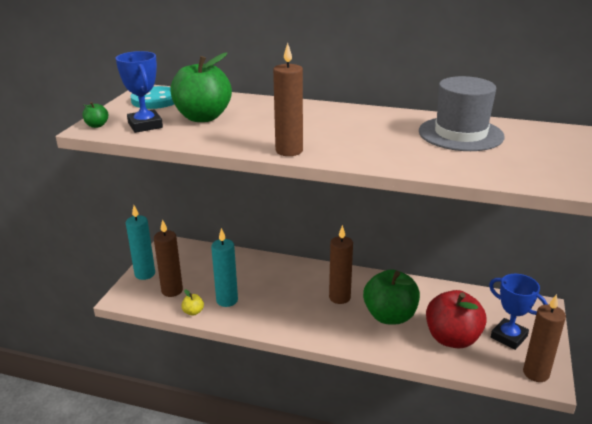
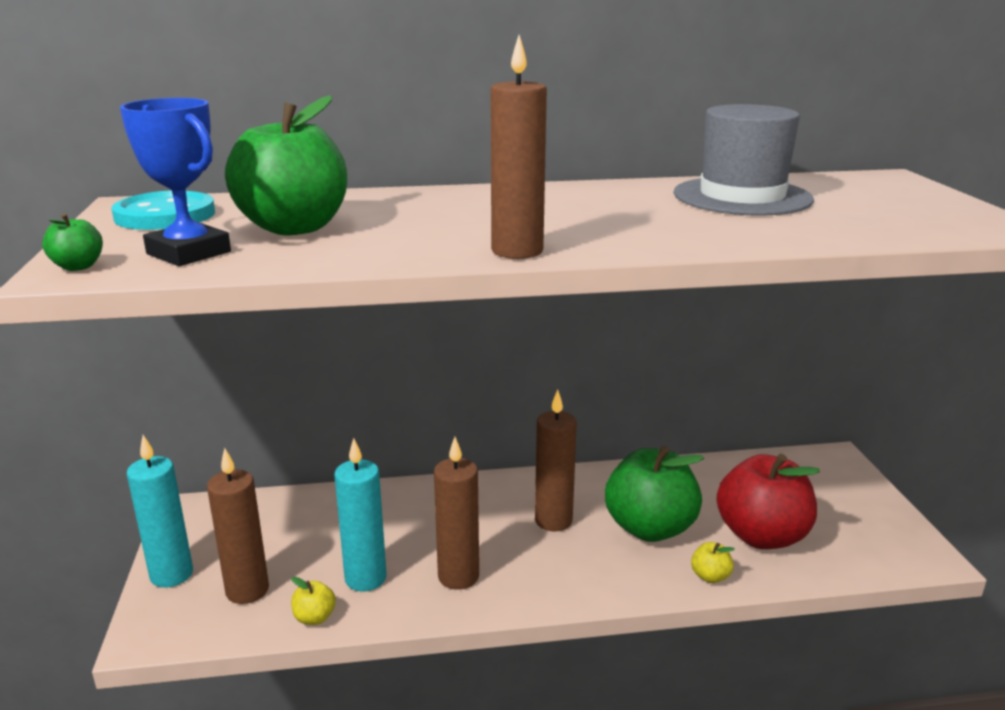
camera: 25 degrees left, 5 degrees down
blue trophy [489,274,547,350] -> none
brown candle [523,294,566,382] -> brown candle moved to [434,437,479,590]
none -> yellow apple [691,542,735,583]

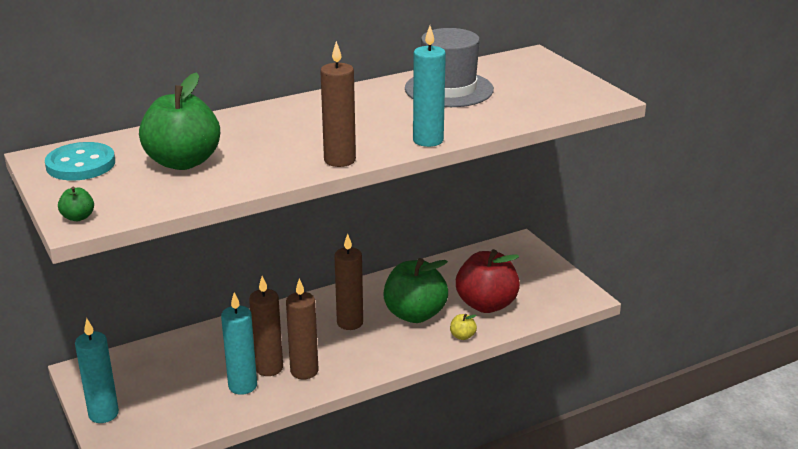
camera: 20 degrees left, 5 degrees up
blue trophy [120,98,231,266] -> none
brown candle [207,448,269,604] -> brown candle moved to [249,276,283,376]
yellow apple [291,577,336,625] -> none
none -> turquoise candle [413,26,446,147]

